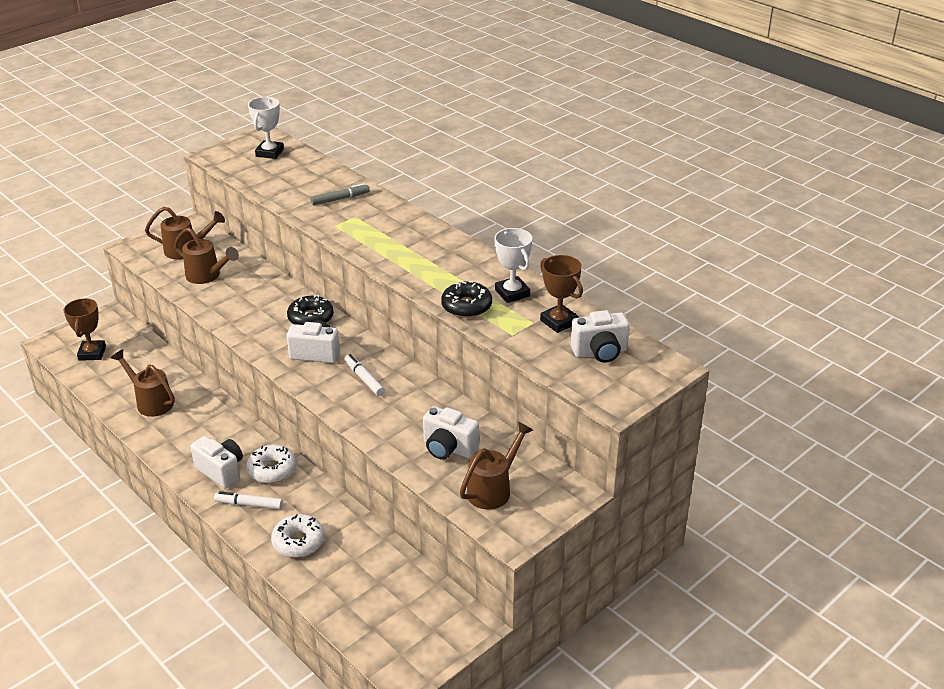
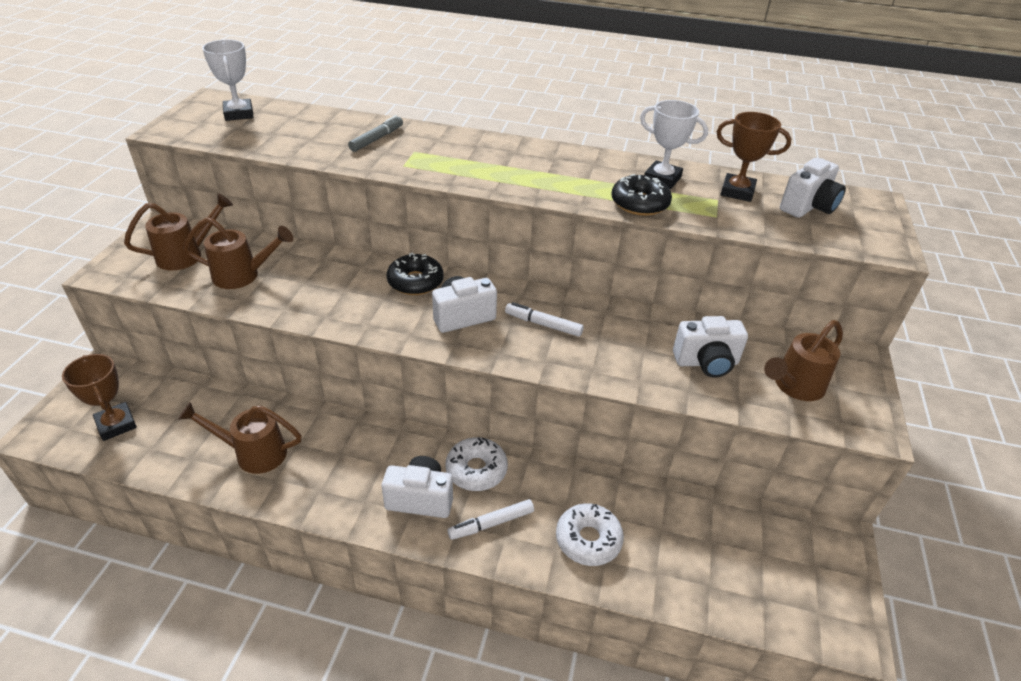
camera: 35 degrees left, 5 degrees up
brown watering can [460,422,533,510] -> brown watering can turned 135 degrees counterclockwise [764,320,843,401]

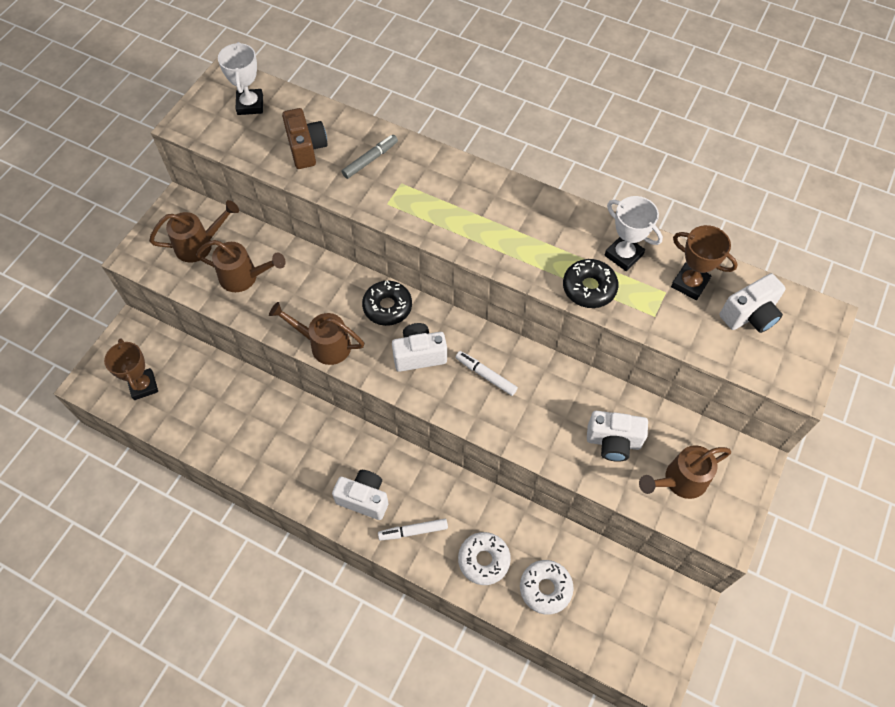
camera: 15 degrees right, 20 degrees up
brown watering can [178,402,302,474] -> brown watering can moved to [269,302,365,365]
white donut [446,437,508,491] -> white donut moved to [520,560,574,615]
none -> brown camera [282,108,328,169]

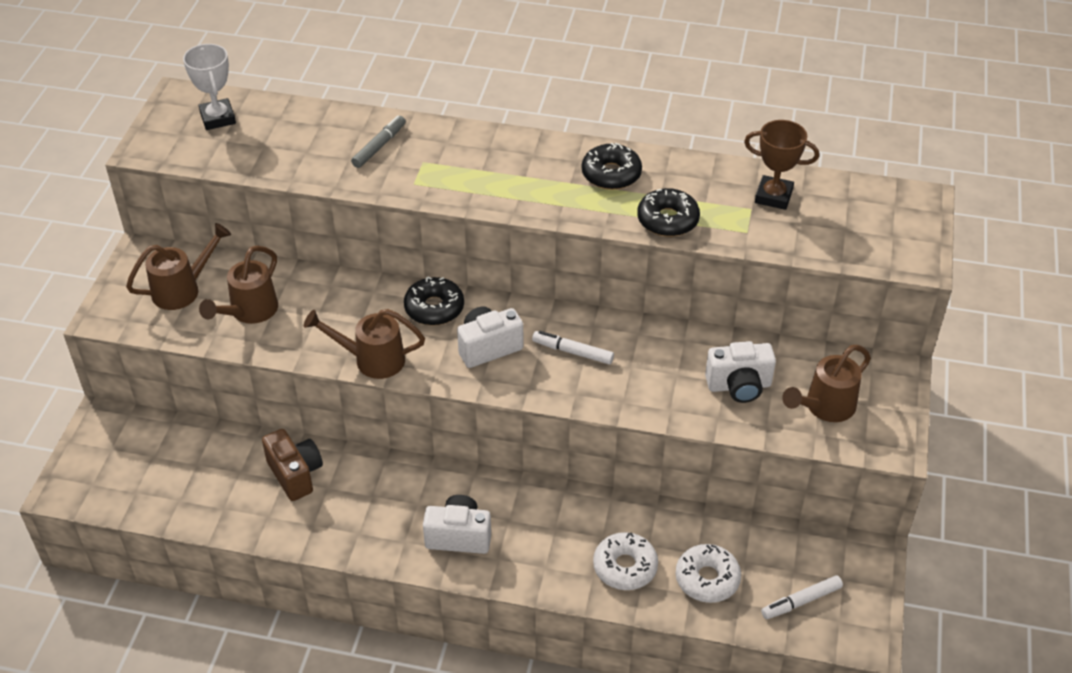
camera: 15 degrees left, 15 degrees down
brown trophy [104,338,158,400] -> none
brown watering can [196,240,285,292] -> brown watering can turned 120 degrees clockwise [199,246,278,324]
brown camera [282,108,328,169] -> brown camera moved to [262,429,323,501]
white marker [378,519,448,541] -> white marker moved to [761,575,843,619]
white trophy [605,196,663,271] -> none
white camera [720,273,786,333] -> none
none -> black donut [582,143,642,190]

